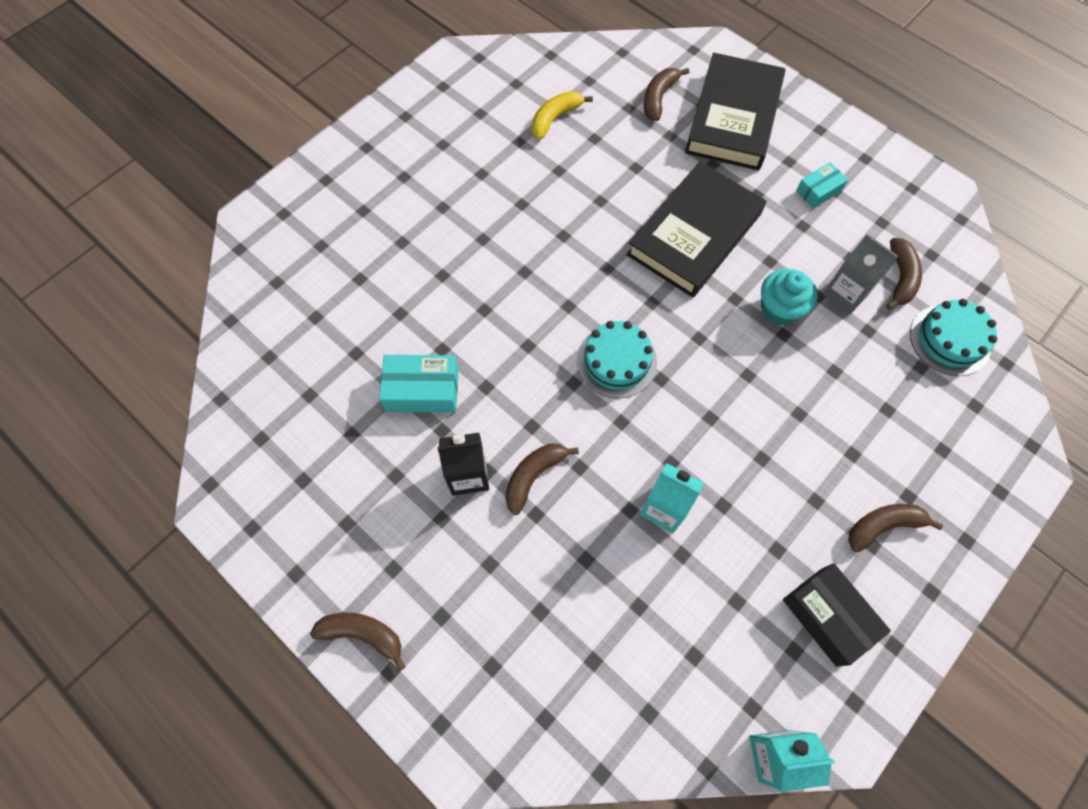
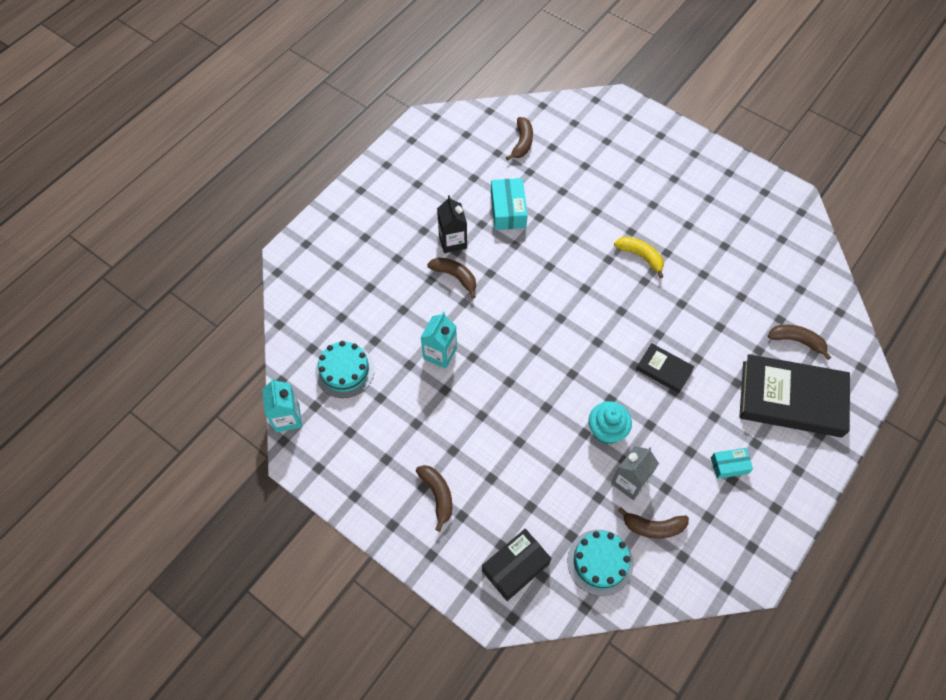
camera: 85 degrees right, 5 degrees down
brown banana [310,613,405,671] -> brown banana moved to [506,117,533,161]
yellow banana [532,91,593,140] -> yellow banana moved to [614,237,664,278]
turquoise cake [577,321,657,398] -> turquoise cake moved to [315,341,375,398]
black book [627,161,766,298] -> black book [636,343,695,393], size x0.49
black box [783,563,891,667] -> black box moved to [482,529,551,601]
turquoise box [796,162,848,209] -> turquoise box turned 60 degrees counterclockwise [711,448,753,479]

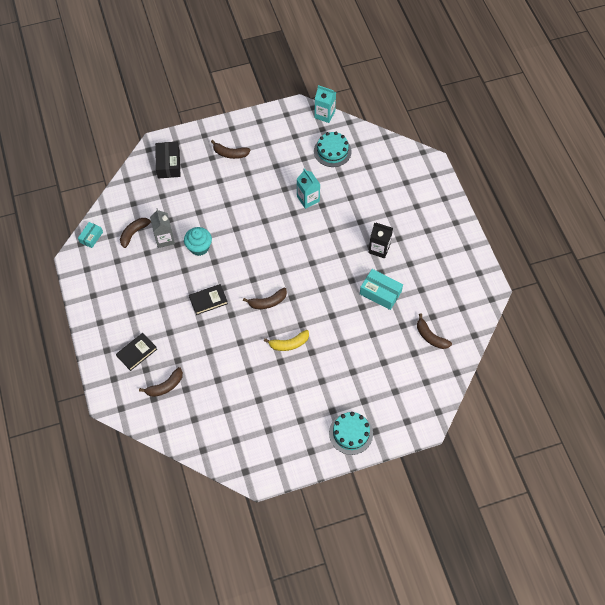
camera: 125 degrees right, 0 degrees up
brown banana [427,258,476,298] -> brown banana moved to [243,288,287,309]
turquoise cake [567,530,633,596] -> turquoise cake moved to [329,412,373,455]
turquoise box [711,448,753,479] -> turquoise box moved to [78,222,103,248]
black book [739,354,850,438] -> black book [116,333,157,371], size x0.49

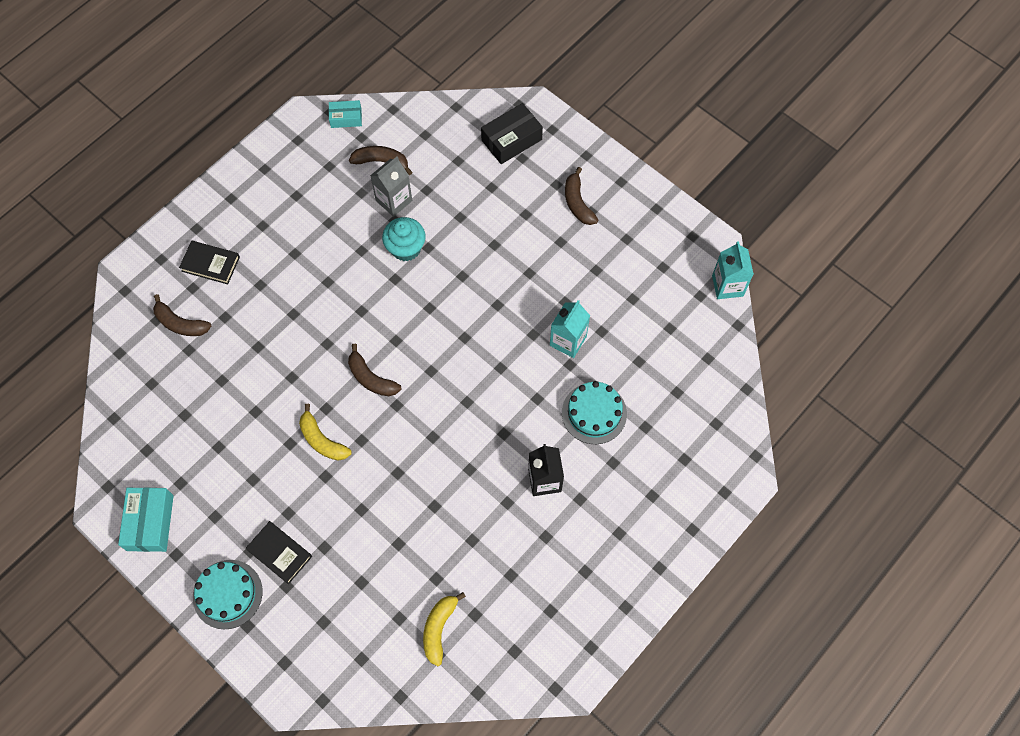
camera: 60 degrees right, 5 degrees up
black book [189,284,228,315] -> black book moved to [245,521,312,584]
turquoise cake [314,132,352,167] -> turquoise cake moved to [562,381,627,444]
turquoise box [360,269,403,310] -> turquoise box moved to [118,487,174,552]
brown banana [417,313,452,349] -> yellow banana [423,592,466,666]

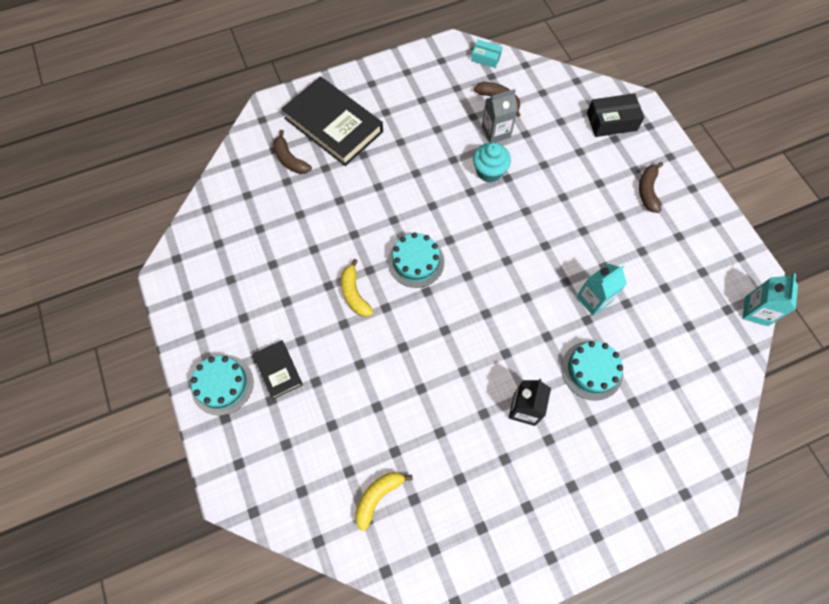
camera: 25 degrees right, 0 degrees up
turquoise box [118,487,174,552] -> none
black book [179,241,240,284] -> black book [281,76,383,166], size x2.05
brown banana [348,344,401,396] -> turquoise cake [388,232,444,288]

